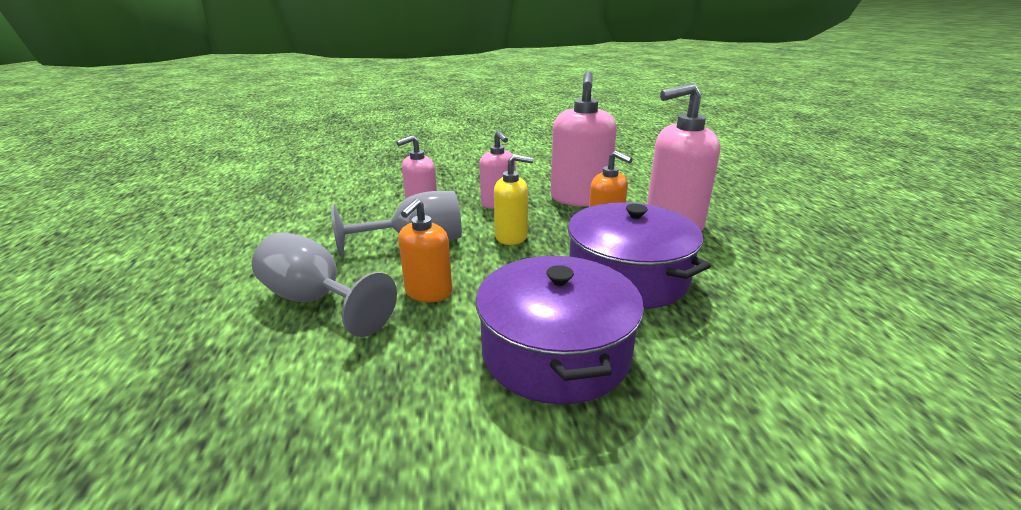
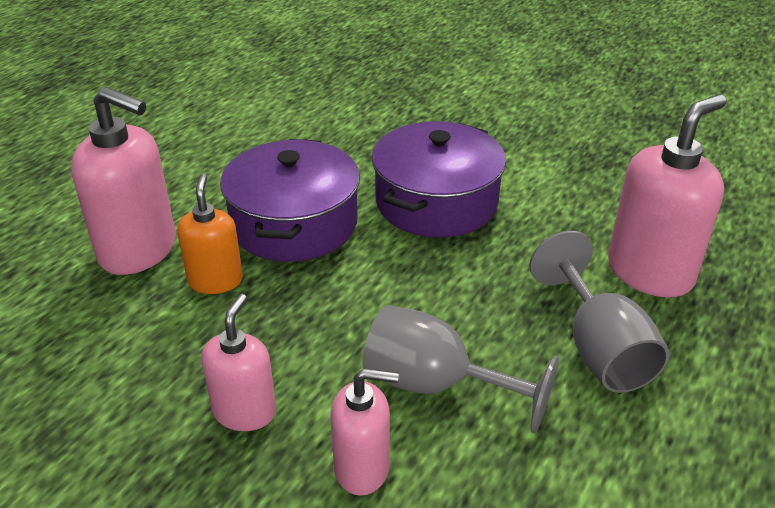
camera: 140 degrees left, 10 degrees up
orange soap dispenser [398,198,452,302] -> none
yellow soap dispenser [494,155,534,245] -> none
pink soap dispenser [551,71,617,207] -> pink soap dispenser moved to [608,95,726,298]

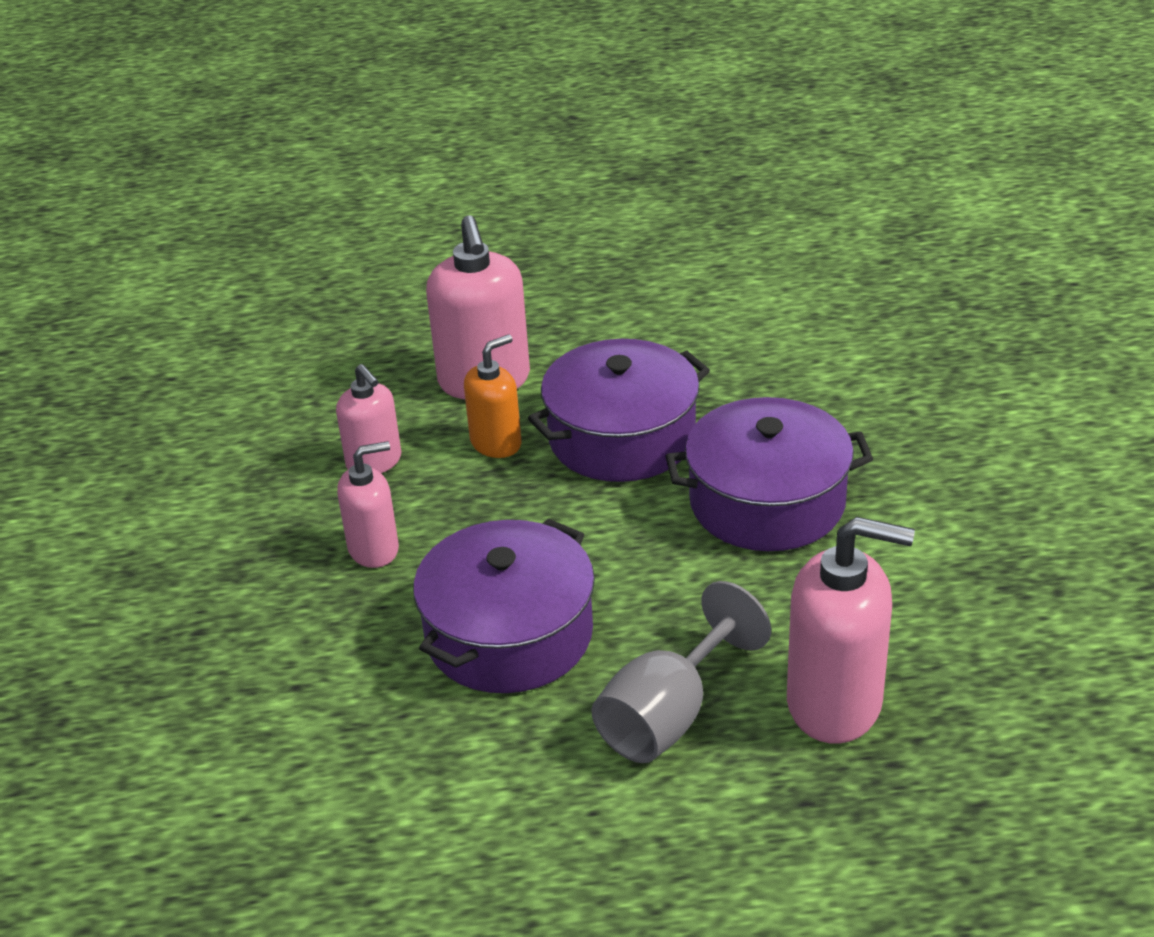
camera: 55 degrees right, 0 degrees up
pink soap dispenser [330,368,399,496] -> pink soap dispenser moved to [336,364,401,473]
grey goblet [363,305,559,433] -> purple pot [413,519,595,693]

